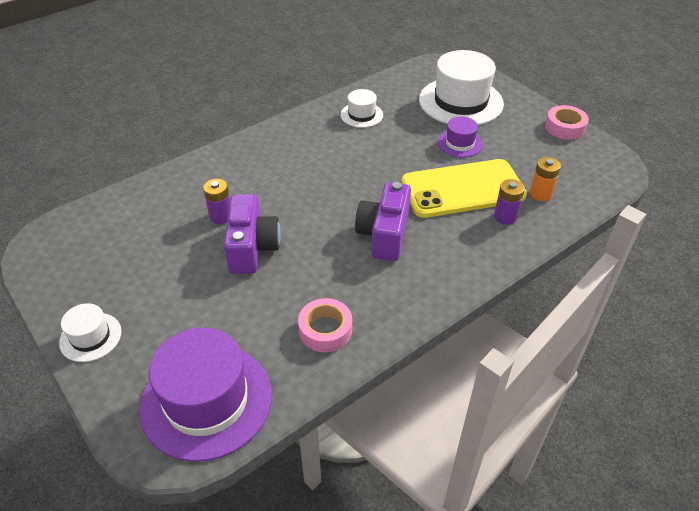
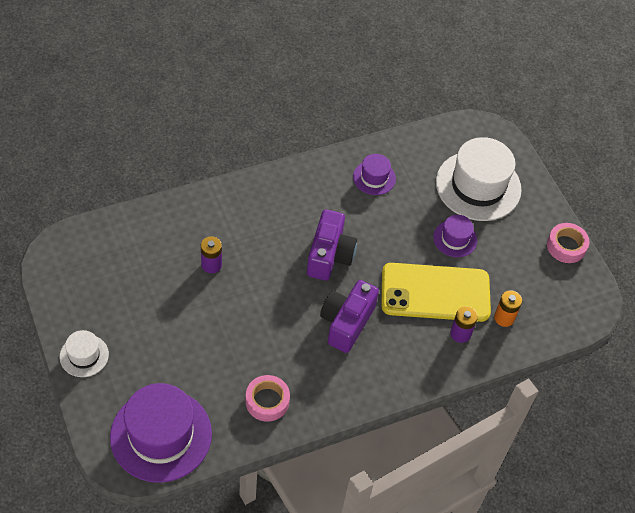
camera: 10 degrees right, 10 degrees up
purple camera [224,194,281,274] -> purple camera moved to [307,209,357,281]
white hat [340,89,383,128] -> purple hat [353,154,396,195]

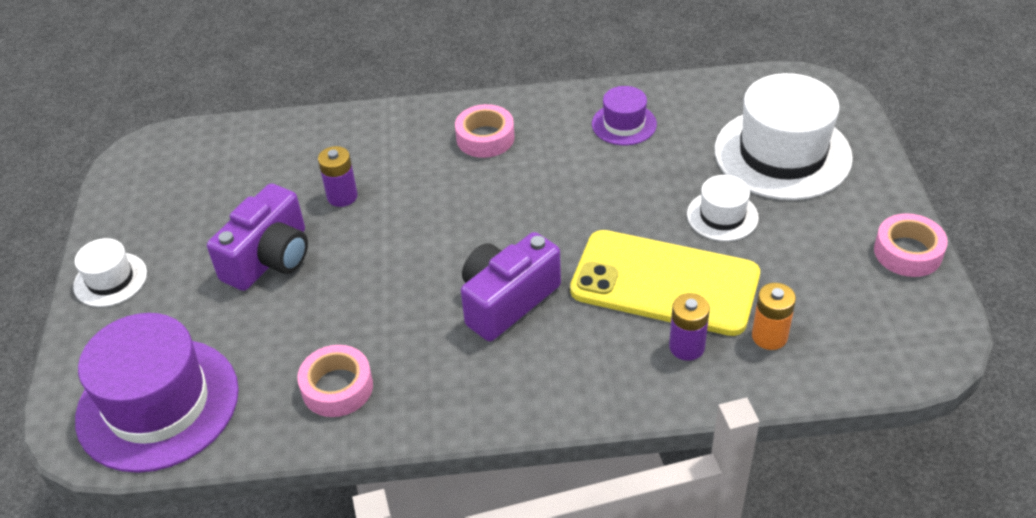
camera: 25 degrees right, 10 degrees down
purple camera [307,209,357,281] -> purple camera moved to [207,183,308,291]
purple hat [433,215,477,257] -> white hat [687,175,759,241]
none -> pink tape [455,104,515,158]

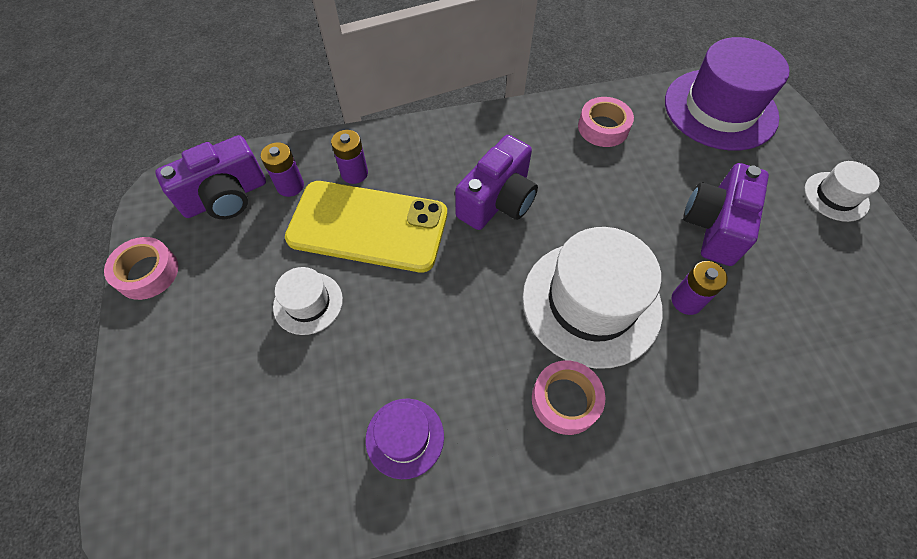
camera: 170 degrees right, 15 degrees up
white hat [715,73,853,200] -> white hat moved to [523,227,663,369]
orange battery [752,283,796,350] -> purple battery [261,142,304,197]
none -> purple camera [155,135,266,219]

